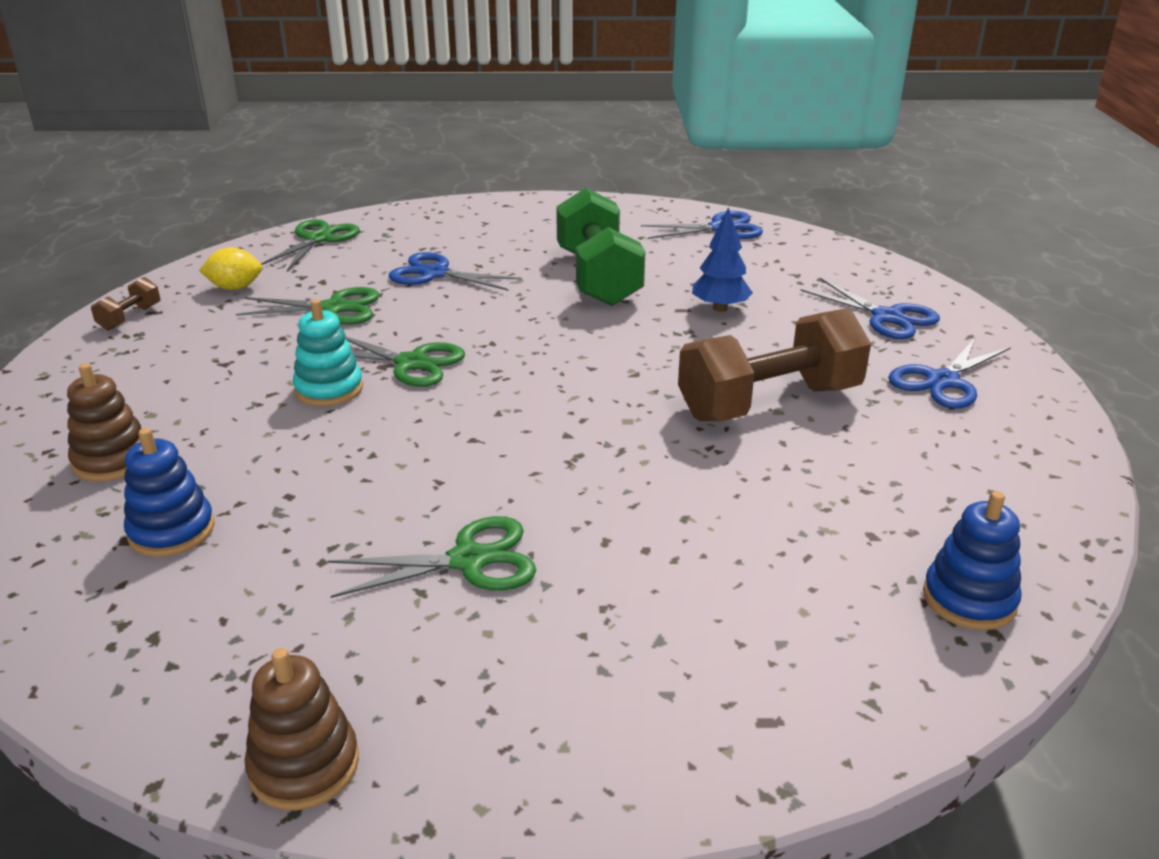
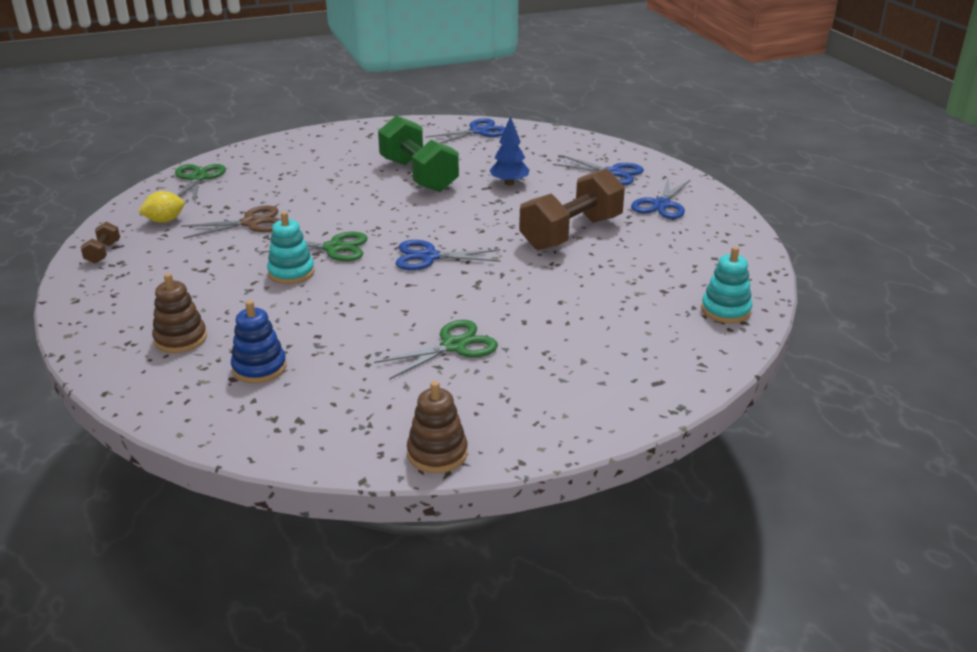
camera: 20 degrees left, 0 degrees up
green scissors [236,287,379,325] -> brown scissors [181,205,281,239]
blue scissors [389,252,522,291] -> blue scissors moved to [396,240,501,270]
blue stacking toy [923,491,1022,630] -> turquoise stacking toy [701,247,752,323]

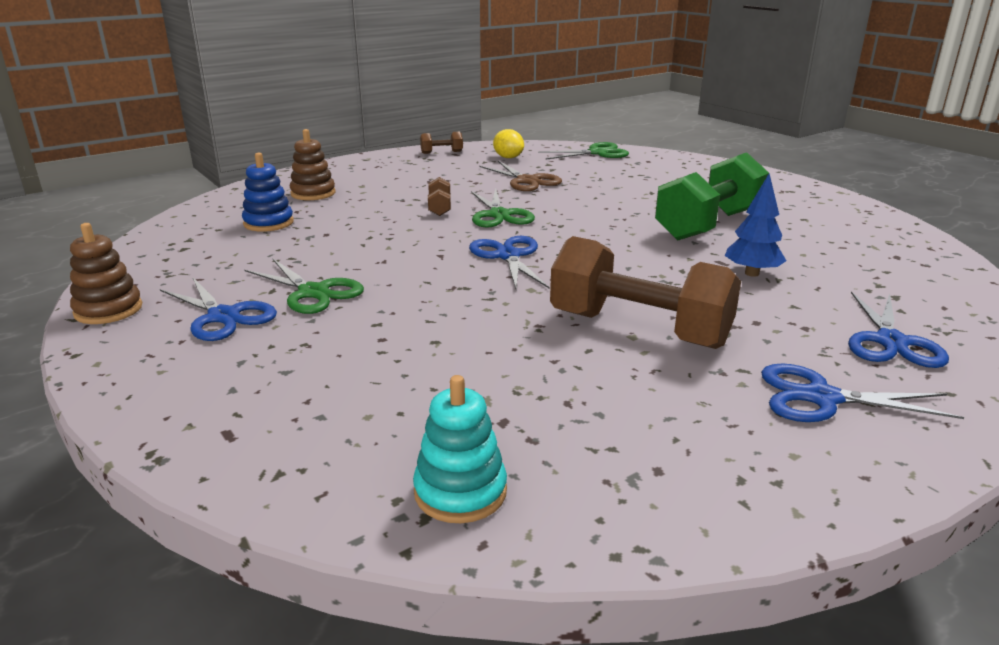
camera: 75 degrees right, 5 degrees down
turquoise stacking toy [267,212,315,284] -> brown dumbbell [428,177,451,216]
blue scissors [425,118,505,143] -> blue scissors moved to [160,278,277,341]

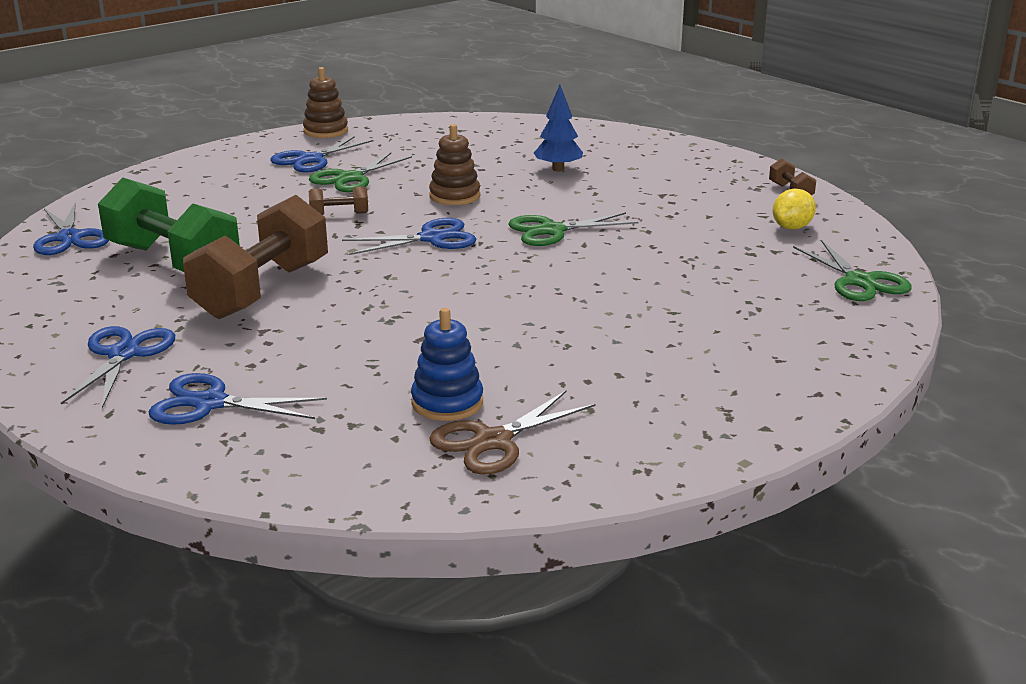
camera: 85 degrees right, 0 degrees up
blue stacking toy [242,153,294,232] -> blue stacking toy moved to [411,308,483,421]
brown stacking toy [290,129,336,200] -> brown stacking toy moved to [429,124,480,205]
turquoise stacking toy [413,375,507,523] -> blue scissors [33,203,109,255]
brown dumbbell [428,177,451,216] -> brown dumbbell moved to [309,186,368,215]
brown scissors [479,161,562,191] -> brown scissors moved to [429,390,596,475]
green dumbbell [655,152,769,241] -> green dumbbell moved to [98,177,240,272]
blue tree [725,173,786,277] -> blue tree moved to [534,85,583,171]

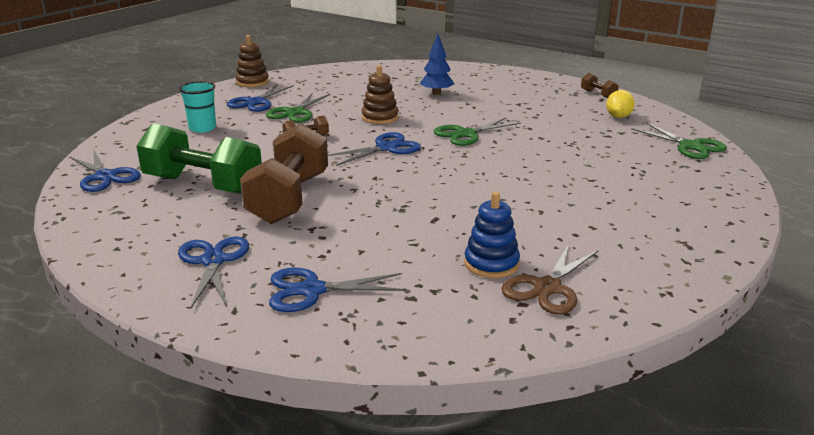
camera: 15 degrees left, 0 degrees up
none -> turquoise cup [179,81,216,133]

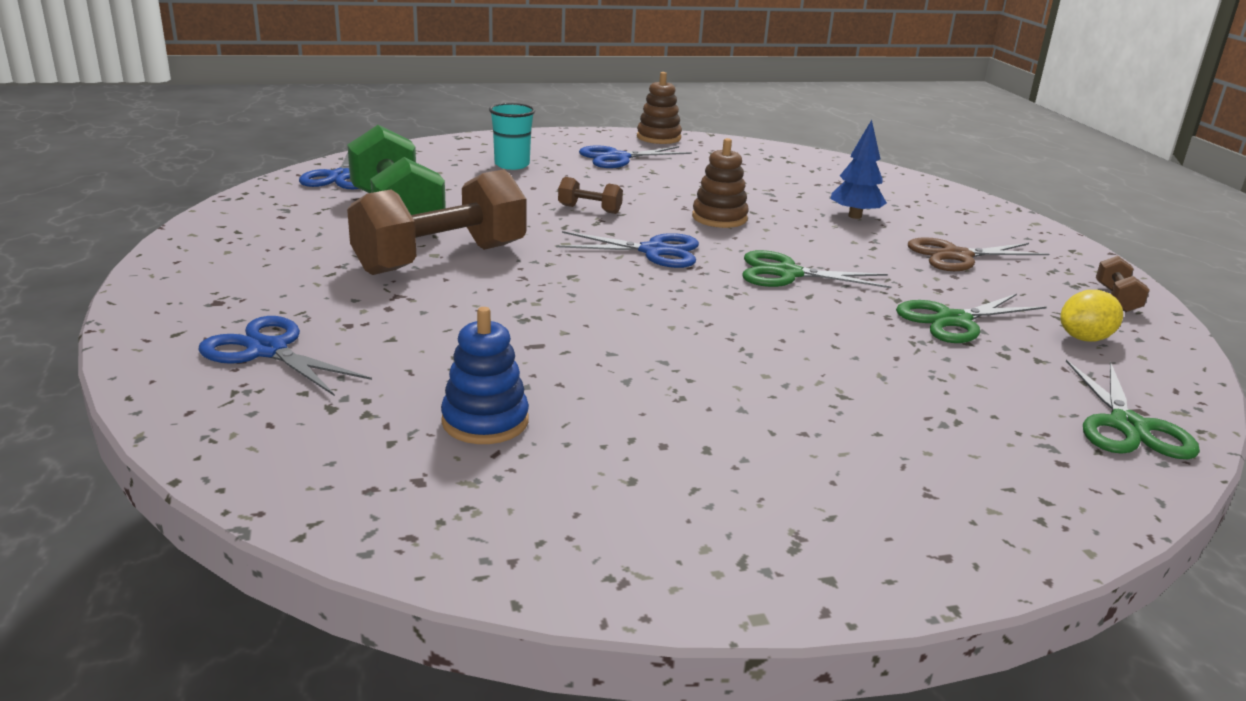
camera: 40 degrees right, 0 degrees up
blue scissors [178,236,249,309] -> none
green scissors [266,93,330,122] -> green scissors moved to [896,294,1047,343]
brown scissors [501,244,599,314] -> brown scissors moved to [908,237,1049,271]

